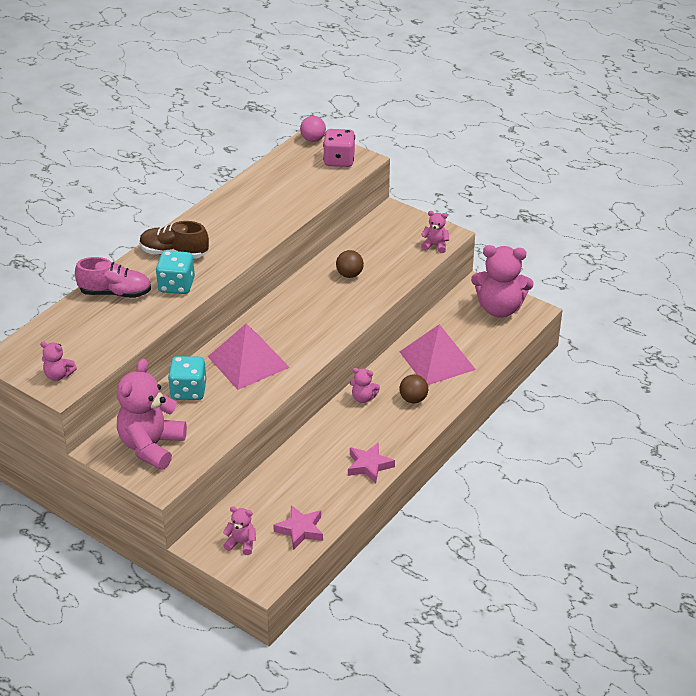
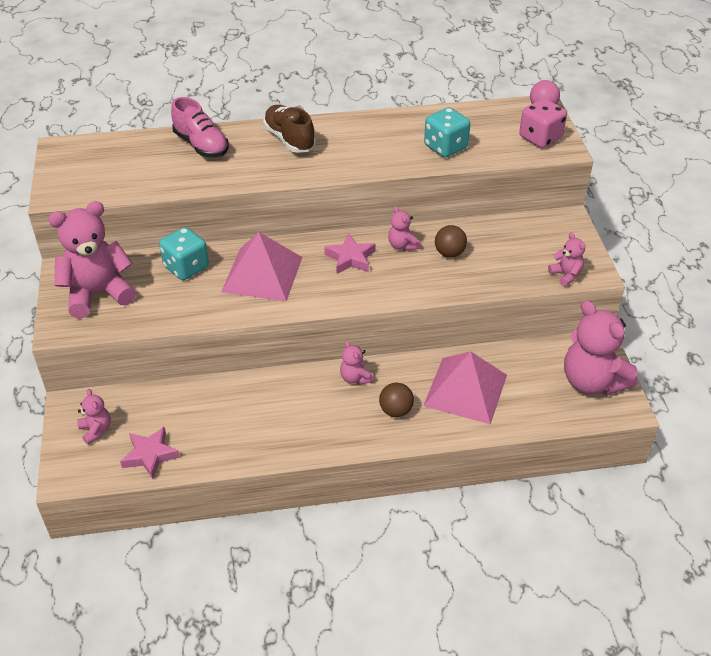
camera: 45 degrees right, 5 degrees up
pink teddy bear [40,342,77,381] -> pink teddy bear moved to [388,206,420,251]
turquoise dice [156,251,195,294] -> turquoise dice moved to [424,107,470,157]
pink star [348,442,395,484] -> pink star moved to [324,233,376,274]

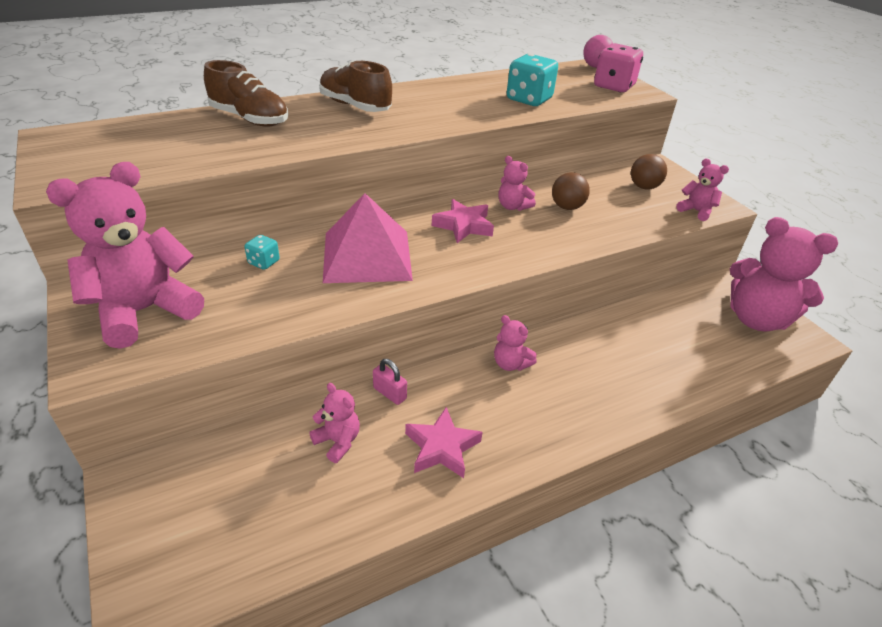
camera: 20 degrees left, 5 degrees down
pink teddy bear [77,389,111,445] -> pink teddy bear moved to [309,383,360,463]
pink star [120,427,180,479] -> pink star moved to [405,407,483,478]
turquoise dice [159,227,209,280] -> turquoise dice [244,235,280,270], size x0.51
pink shoe [171,97,229,158] -> brown shoe [204,60,288,127]
brown ball [379,383,414,417] -> brown ball moved to [631,154,667,190]
pink pyramid [423,351,507,425] -> none
none -> pink padlock [373,359,407,405]

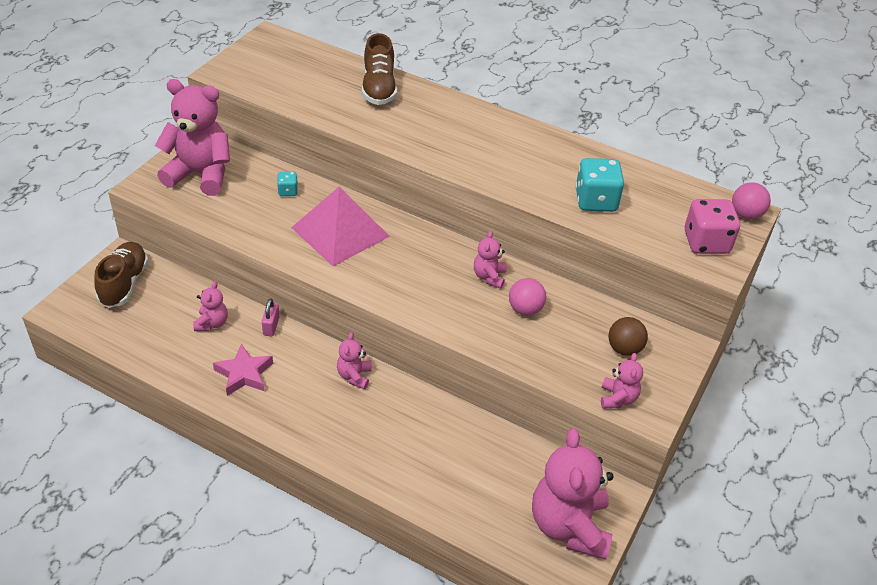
camera: 55 degrees right, 5 degrees up
brown shoe [319,61,392,112] -> brown shoe moved to [94,242,149,308]
pink star [432,199,494,243] -> none
brown ball [552,172,590,210] -> pink ball [509,278,546,315]

